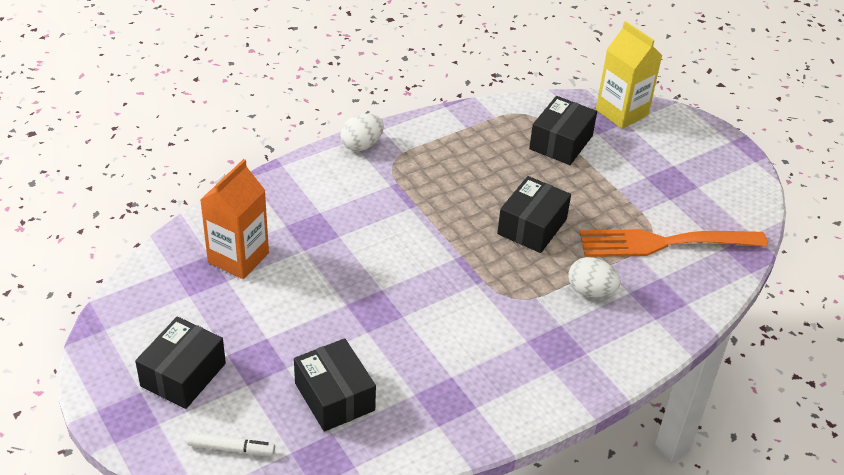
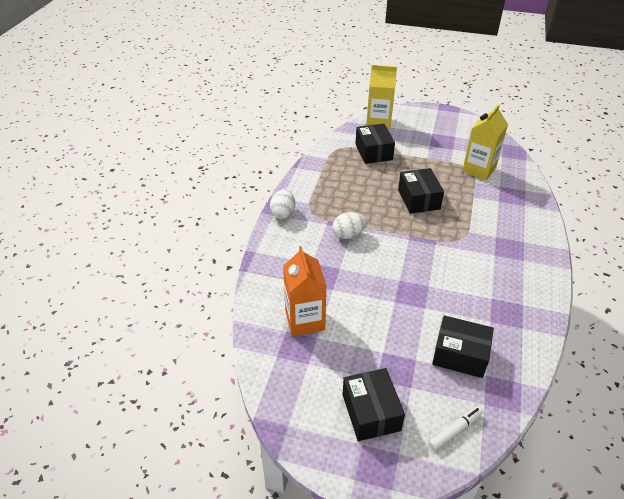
camera: 40 degrees left, 0 degrees up
white egg [568,257,621,297] -> white egg moved to [332,212,367,239]
orange fork [579,229,768,257] -> yellow carton [462,104,508,180]

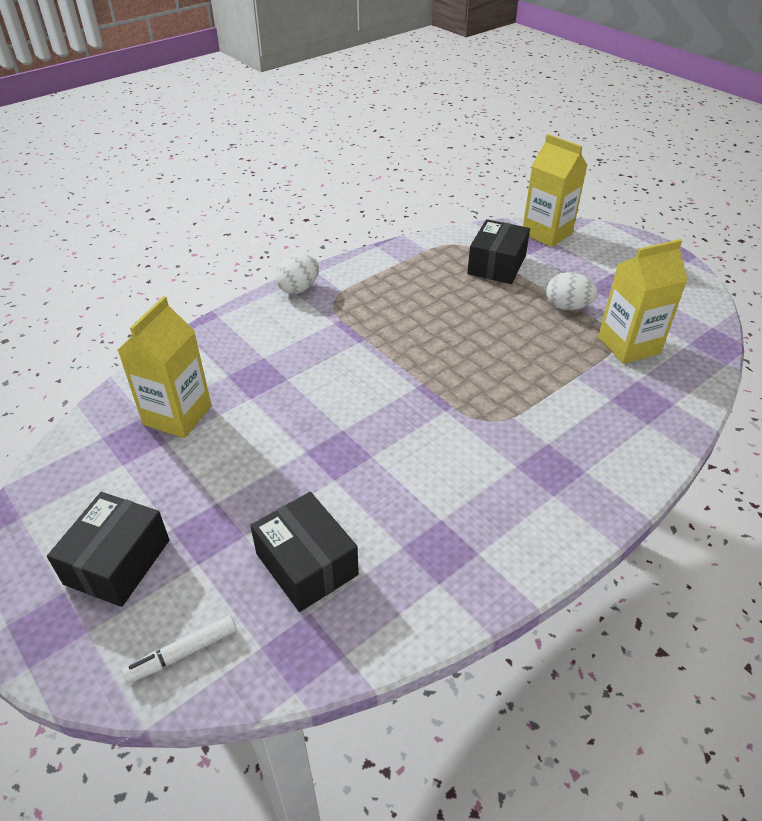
camera: 35 degrees right, 0 degrees up
orange carton [283,246,326,336] -> yellow carton [118,296,212,438]
white egg [332,212,367,239] -> white egg moved to [546,272,598,310]
black box [398,168,444,214] -> none
white marker [429,406,483,451] -> white marker turned 150 degrees clockwise [122,615,236,683]

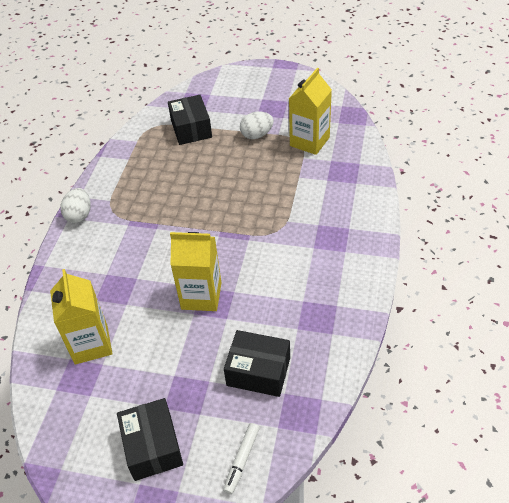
camera: 35 degrees left, 5 degrees up
yellow carton [523,134,587,247] -> yellow carton moved to [170,232,222,311]

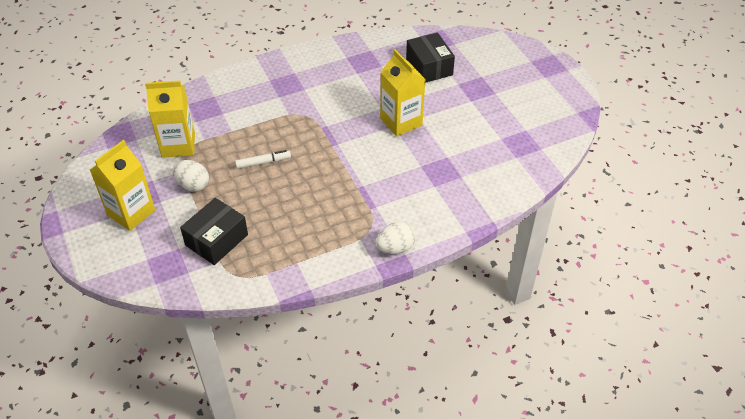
camera: 130 degrees left, 0 degrees up
yellow carton [50,269,112,364] -> yellow carton moved to [90,140,155,231]
black box [117,398,183,481] -> none
white marker [223,423,260,495] -> white marker moved to [235,150,291,169]

